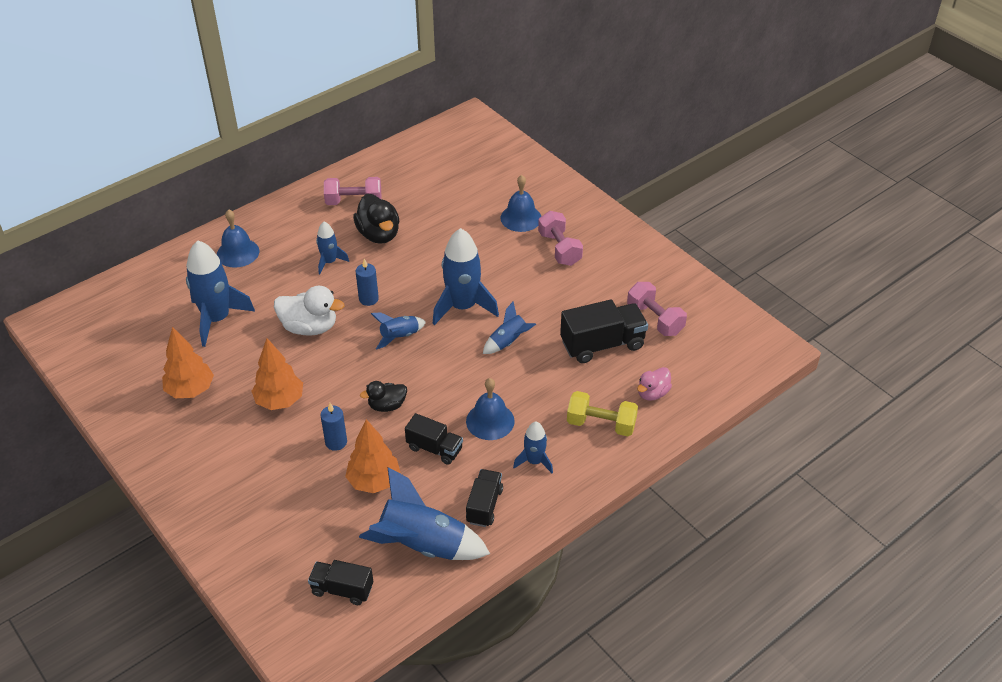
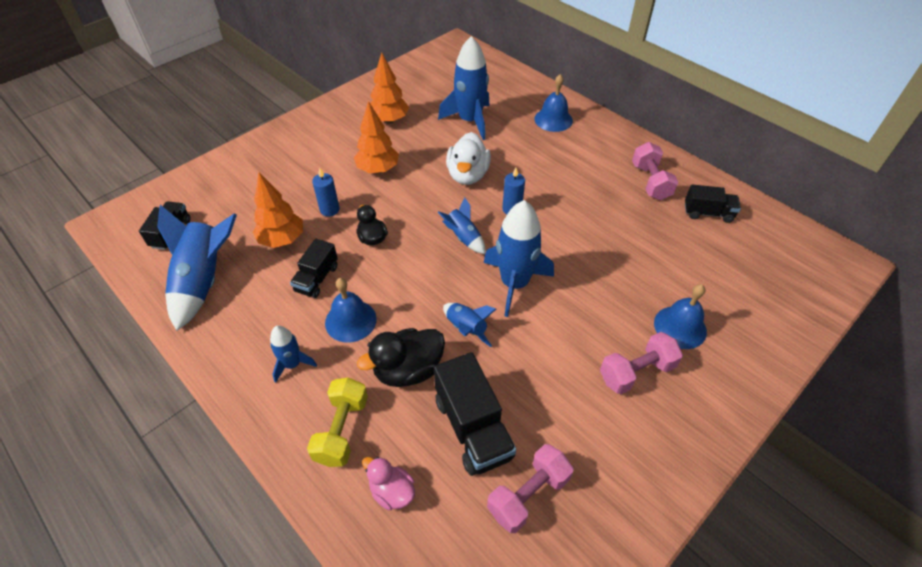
camera: 85 degrees right, 5 degrees up
blue rocket [316,222,349,274] -> none
black duck [353,194,399,244] -> black duck moved to [357,328,445,387]
black truck [466,469,503,527] -> black truck moved to [685,184,741,223]

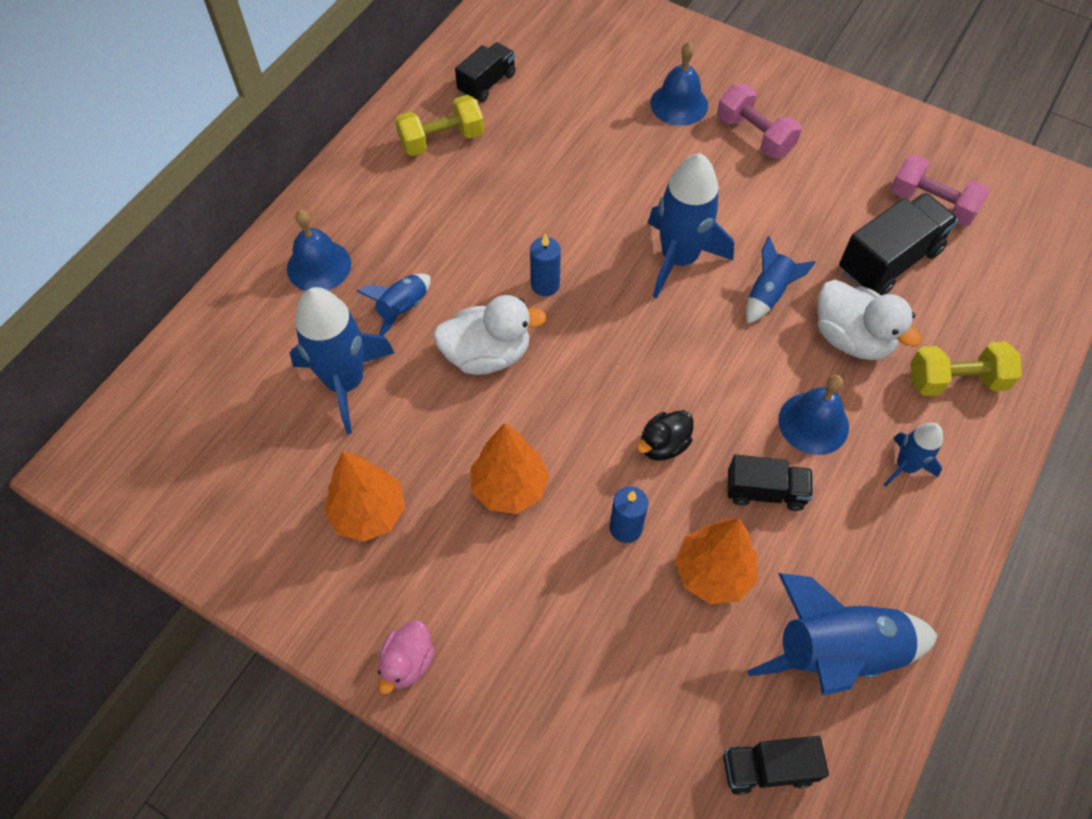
camera: 105 degrees left, 10 degrees up
black duck [357,328,445,387] -> white duck [818,280,922,360]
pink duck [362,457,415,510] -> pink duck moved to [378,620,435,694]
blue rocket [438,197,485,254] -> blue rocket moved to [357,273,431,336]
pink dumbbell [632,142,678,200] -> yellow dumbbell [395,95,484,156]
black truck [685,184,741,223] -> black truck turned 45 degrees clockwise [455,42,516,102]

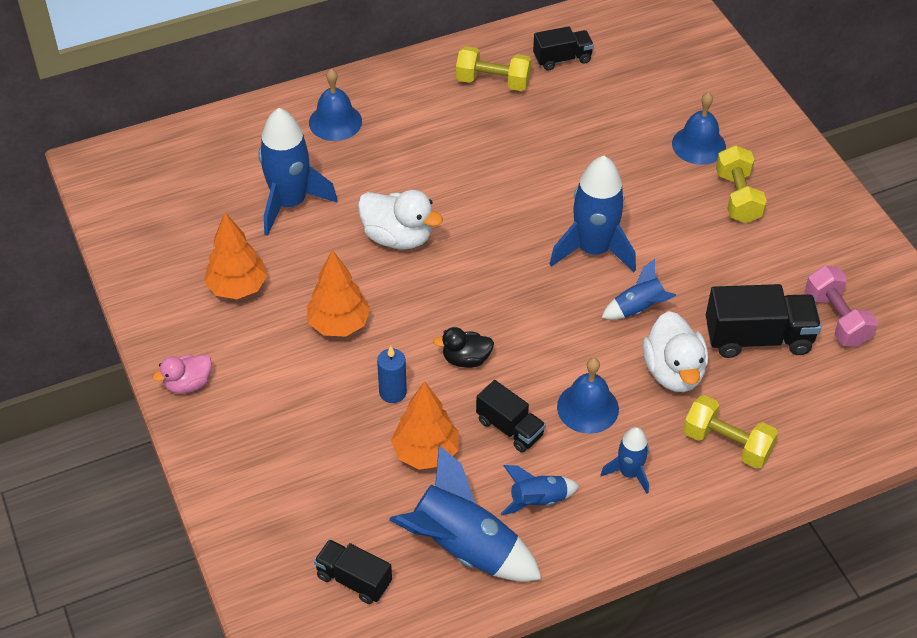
camera: 35 degrees right, 10 degrees down
blue rocket [357,273,431,336] -> blue rocket moved to [501,465,579,515]
blue candle [530,234,561,296] -> none
pink dumbbell [717,84,802,158] -> yellow dumbbell [716,145,767,223]

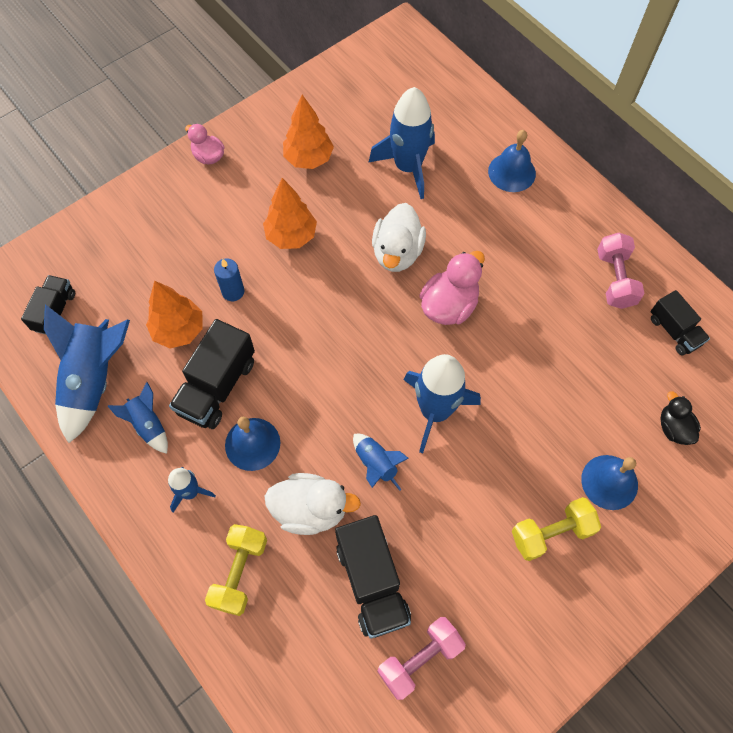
camera: 75 degrees right, 15 degrees up
black duck [433,327,494,368] -> black duck moved to [661,391,701,445]
yellow dumbbell [456,46,531,91] -> pink dumbbell [597,233,645,309]
black truck [476,380,546,452] -> black truck [169,319,255,429], size x1.61
white duck [643,311,708,392] -> white duck turned 150 degrees counterclockwise [264,473,361,535]
none -> pink duck [419,251,485,325]

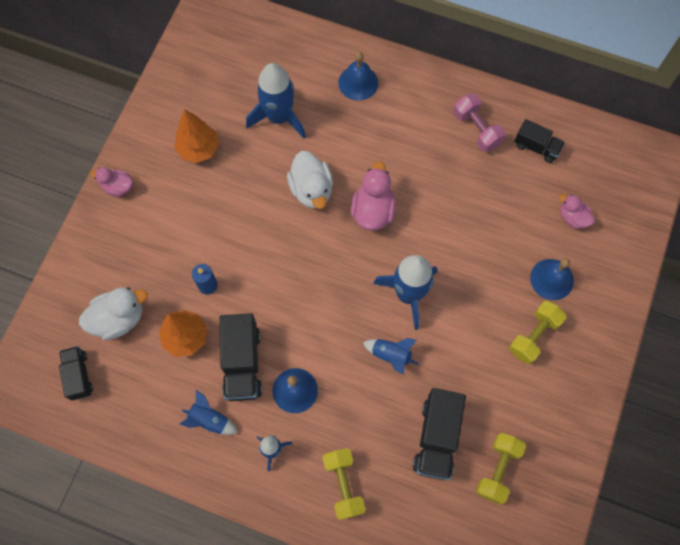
camera: 30 degrees left, 5 degrees up
blue rocket [44,305,130,443] -> none
orange tree [263,178,317,249] -> none
white duck [264,473,361,535] -> white duck moved to [79,287,148,340]
black truck [335,515,411,639] -> black truck turned 60 degrees clockwise [413,388,466,481]
pink dumbbell [377,617,466,700] -> yellow dumbbell [476,433,526,505]
black duck [661,391,701,445] -> pink duck [559,194,595,229]

